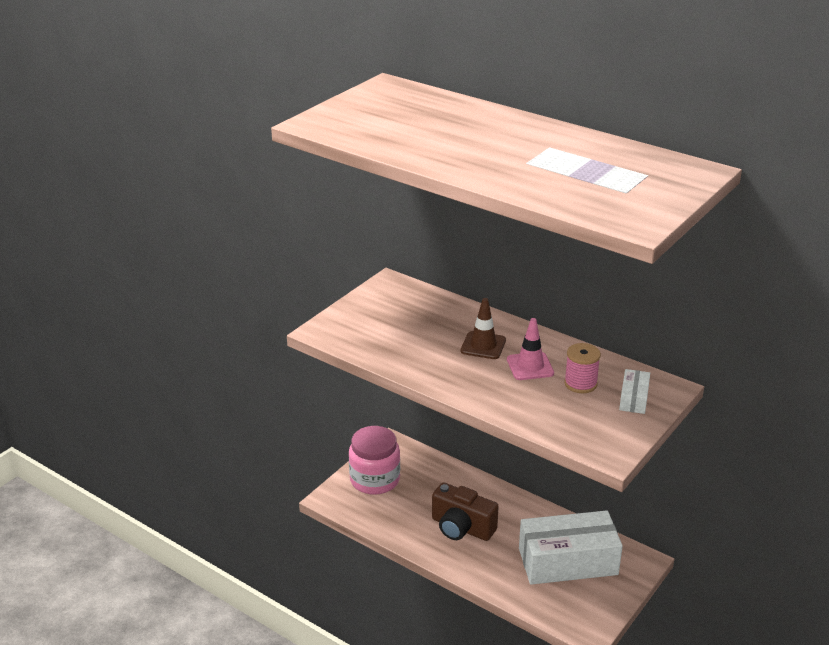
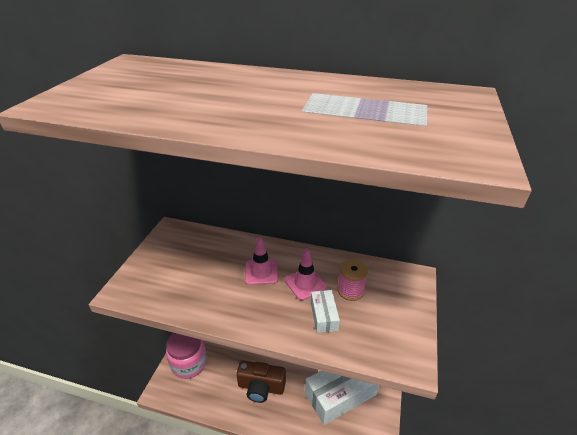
camera: 20 degrees left, 5 degrees up
brown traffic cone [461,298,506,359] -> pink traffic cone [245,237,278,285]
white box [619,369,650,414] -> white box moved to [311,290,340,333]

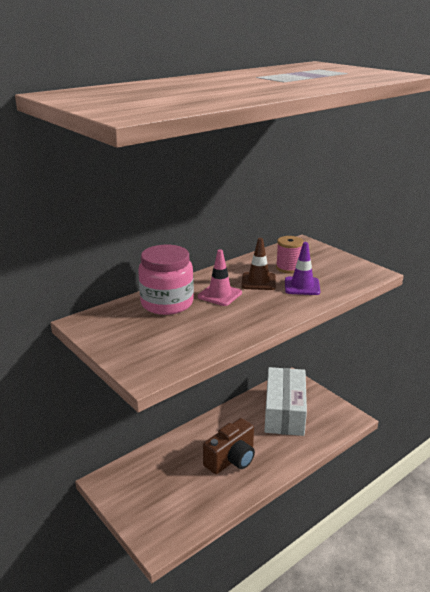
camera: 55 degrees left, 10 degrees down
pink jar [166,333,207,379] -> pink jar moved to [138,245,194,315]
pink traffic cone [285,248,327,300] -> brown traffic cone [242,238,276,290]
white box [311,290,340,333] -> purple traffic cone [285,242,320,295]

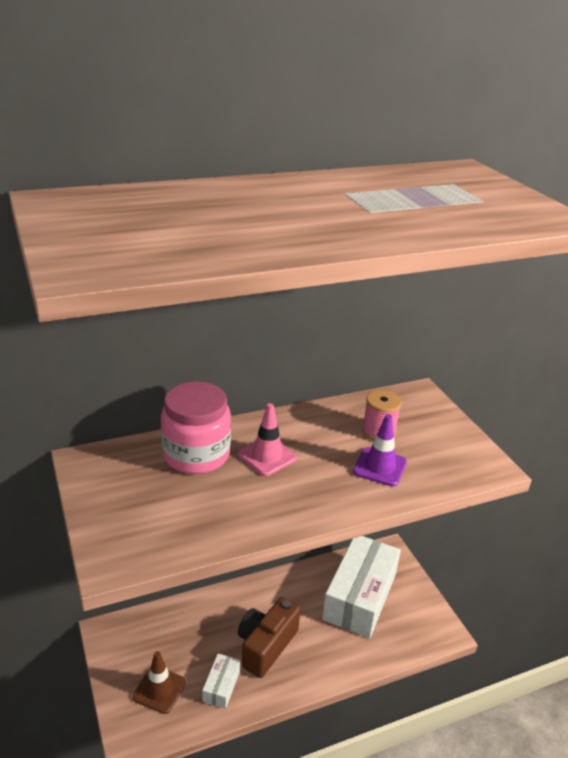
camera: 15 degrees right, 5 degrees up
brown camera [203,418,255,474] -> brown camera turned 150 degrees clockwise [238,597,301,678]
brown traffic cone [242,238,276,290] -> brown traffic cone moved to [133,651,186,714]
none -> white box [202,654,240,709]

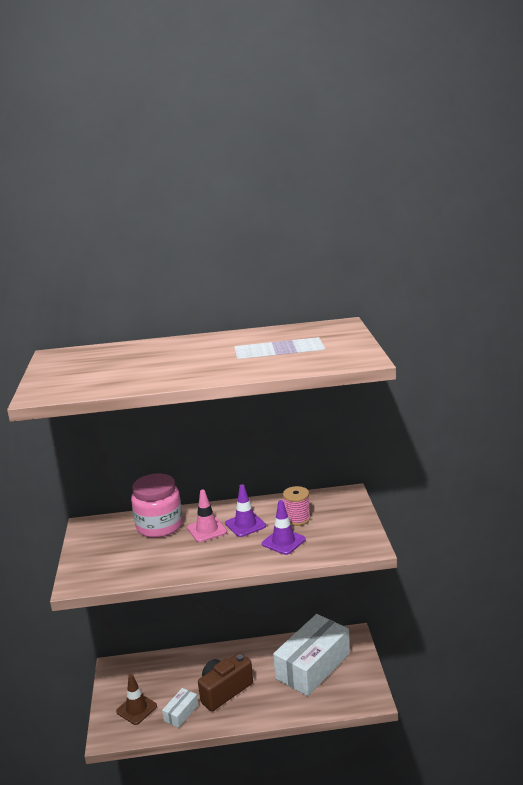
camera: 20 degrees right, 10 degrees down
none -> purple traffic cone [225,484,266,537]

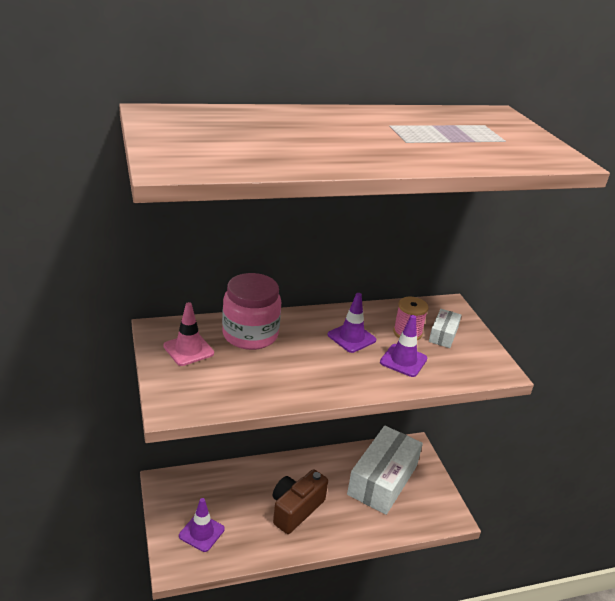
camera: 15 degrees left, 10 degrees up
brown traffic cone [116,674,157,725] -> purple traffic cone [179,498,225,552]
white box [162,688,198,728] -> white box moved to [429,309,461,348]
pink traffic cone [187,490,227,542] -> pink traffic cone moved to [163,302,214,366]

